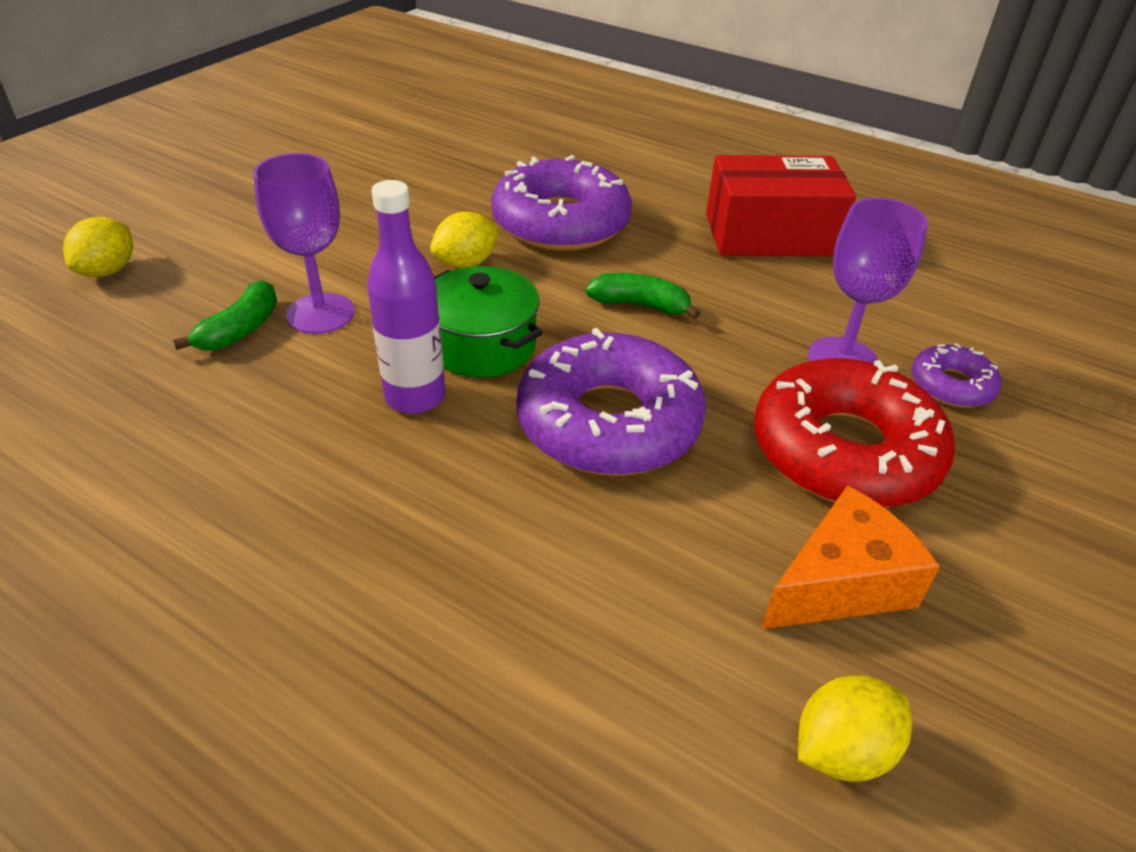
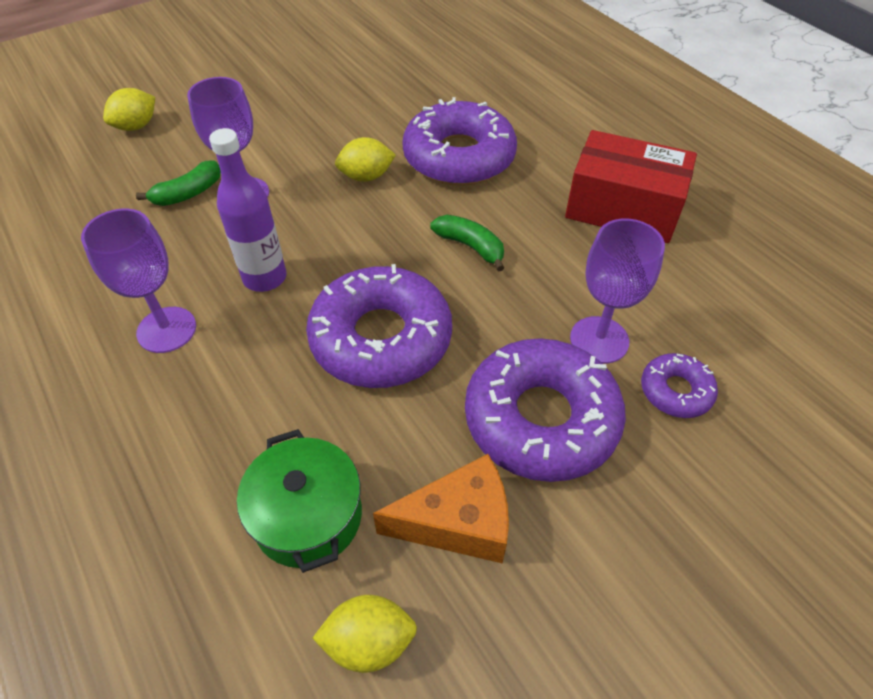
camera: 25 degrees right, 10 degrees up
green pot [434,266,543,378] -> green pot moved to [237,429,362,573]
red donut [754,358,955,508] -> purple donut [465,338,626,482]
none -> purple goblet [81,208,196,353]

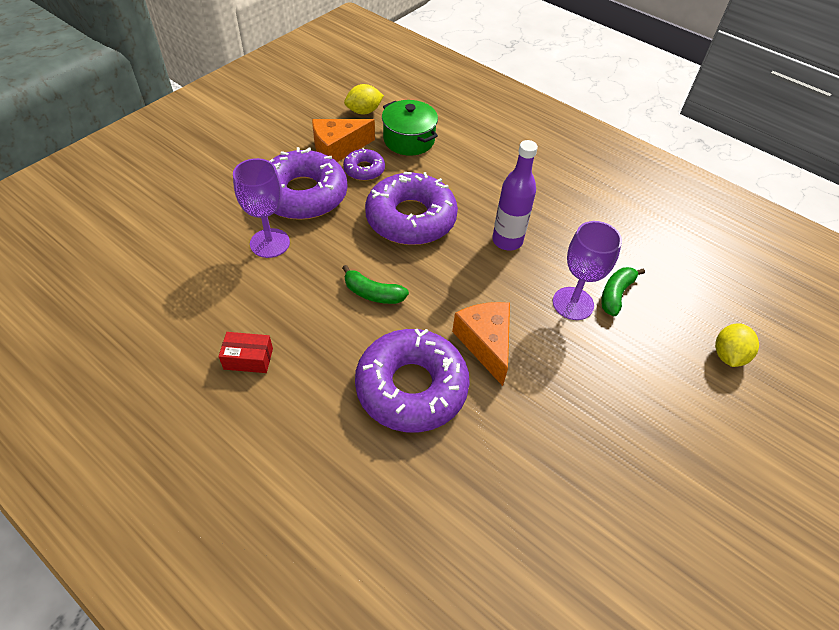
camera: 160 degrees right, 0 degrees up
purple goblet [81,208,196,353] -> none
yellow lemon [335,137,396,182] -> orange cheese [452,302,510,386]
red box [565,130,697,243] -> red box [218,332,273,373], size x0.46
purple donut [641,353,718,418] -> purple donut moved to [343,148,385,181]

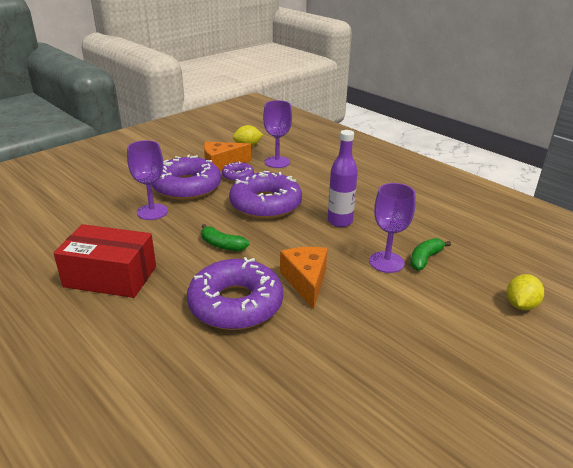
camera: 10 degrees right, 20 degrees down
red box [218,332,273,373] -> red box [54,224,156,298], size x2.17
green pot [382,100,438,156] -> purple goblet [263,100,292,168]

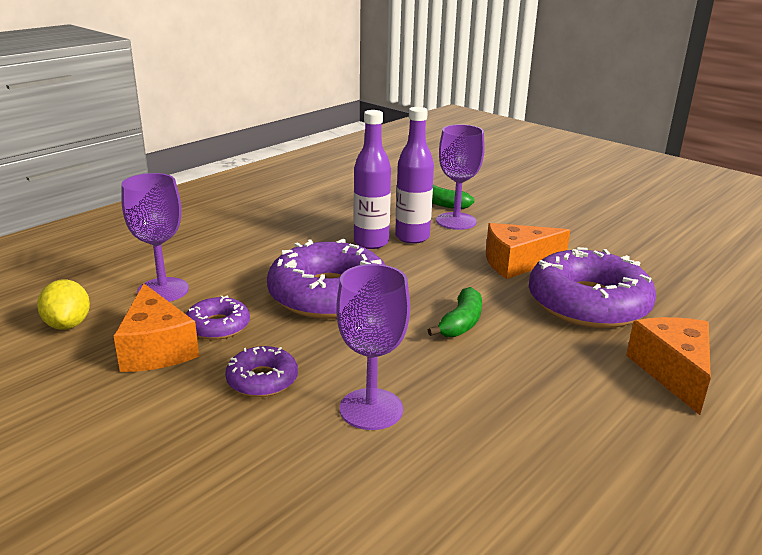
camera: 95 degrees left, 5 degrees down
red box [54,224,156,298] -> none
purple donut [152,155,221,200] -> purple donut [225,346,298,397], size x0.49
yellow lemon [507,274,544,310] -> none
none -> purple bottle [395,107,434,244]
none -> orange cheese [626,317,711,415]

